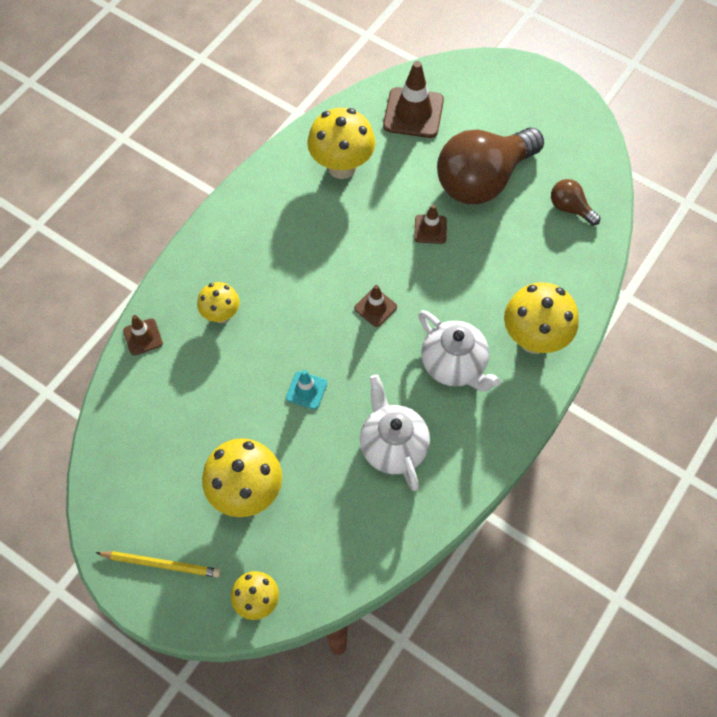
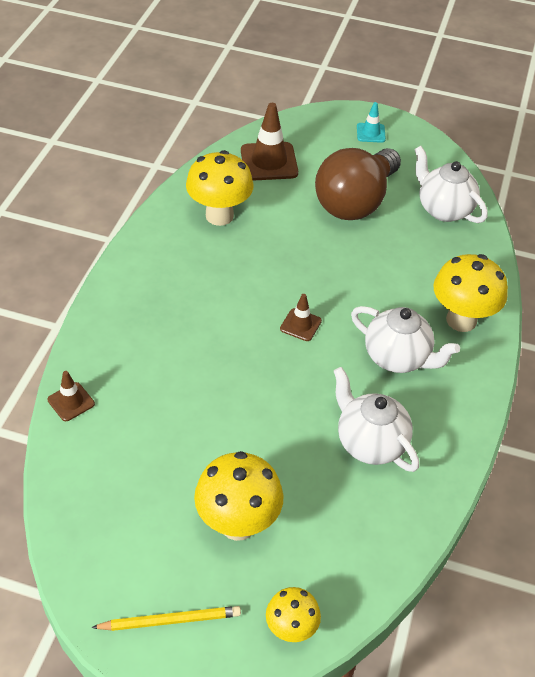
camera: 20 degrees left, 15 degrees down
yellow mushroom [197,282,240,323] -> none
turquoise traffic cone [286,370,327,410] -> turquoise traffic cone moved to [357,102,386,143]
brown traffic cone [414,205,447,244] -> none
brown light bulb [551,179,600,226] -> white teapot [414,146,488,223]

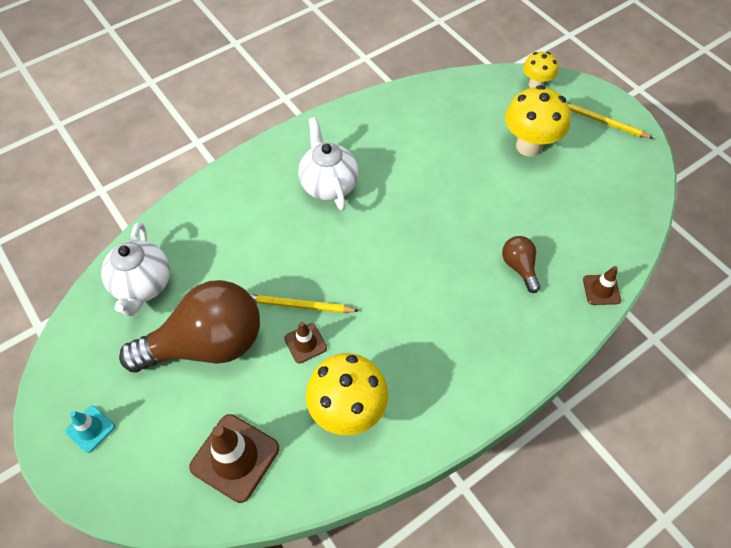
camera: 140 degrees left, 10 degrees up
brown traffic cone [280,294,322,341] -> brown traffic cone moved to [284,322,327,363]
white teapot [334,367,419,472] -> none
yellow mushroom [433,254,508,332] -> none
none -> yellow pencil [250,294,359,313]
none -> brown light bulb [502,236,540,293]

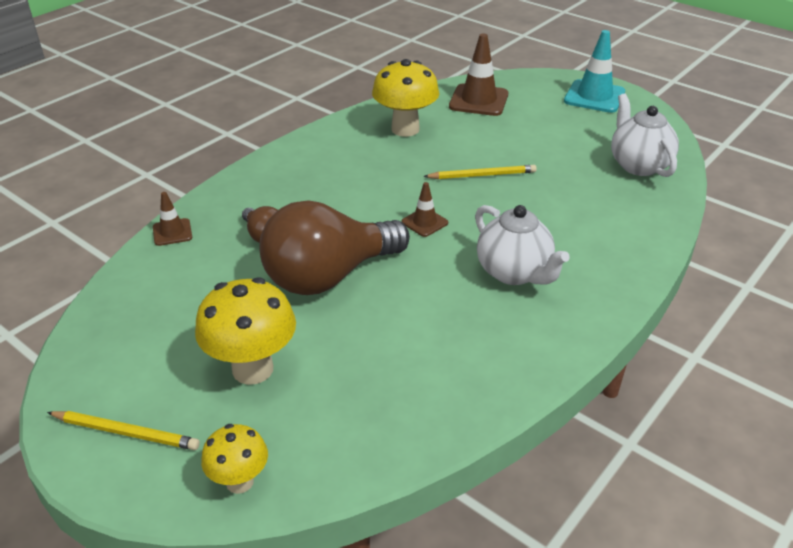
camera: 165 degrees right, 20 degrees down
turquoise traffic cone [66,406,115,453] -> turquoise traffic cone [564,30,625,113], size x1.84
brown light bulb [119,280,260,372] -> brown light bulb moved to [259,200,410,295]
brown traffic cone [284,322,327,363] -> brown traffic cone moved to [402,182,448,237]

